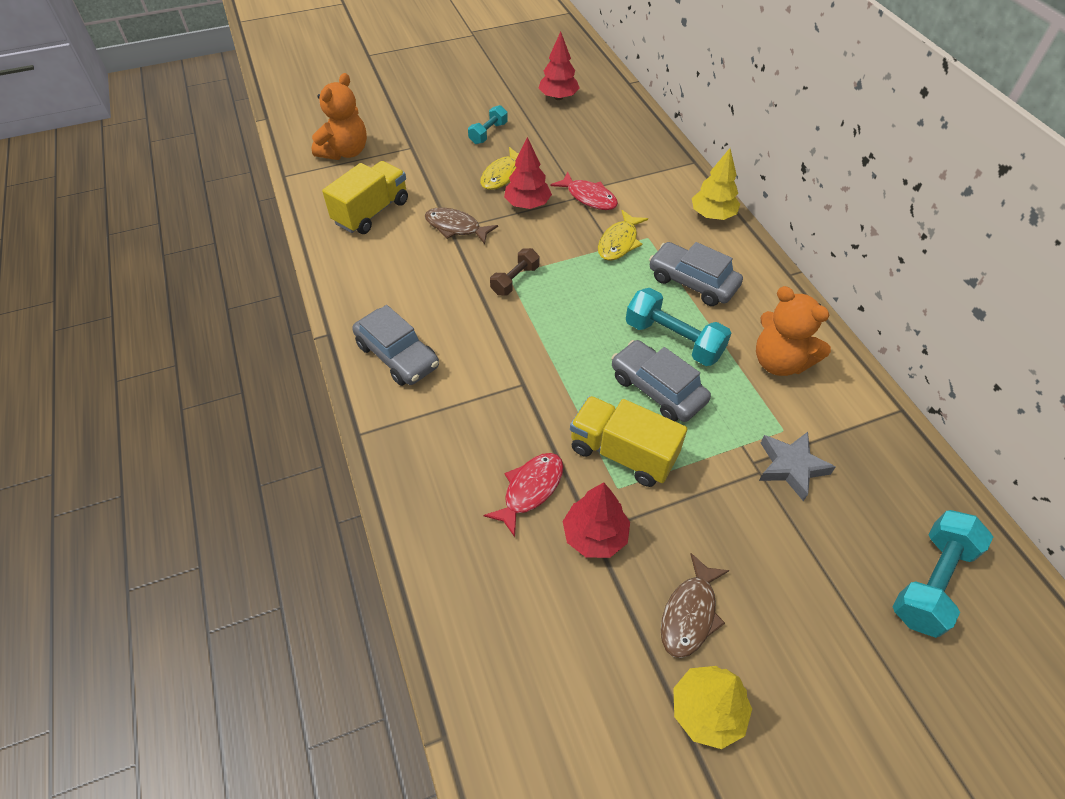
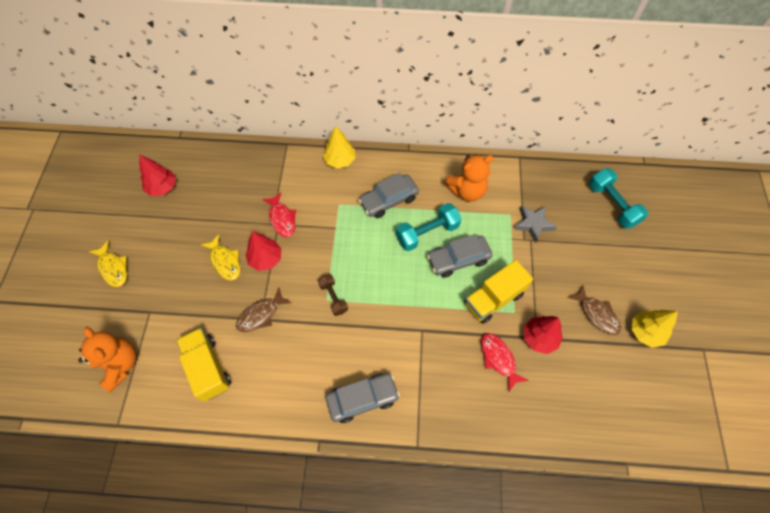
camera: 65 degrees left, 10 degrees up
turquoise dumbbell [468,105,508,144] -> none
red fish [551,172,618,210] -> red fish turned 90 degrees clockwise [262,192,296,237]
yellow fish [598,210,648,261] -> yellow fish moved to [89,241,127,287]

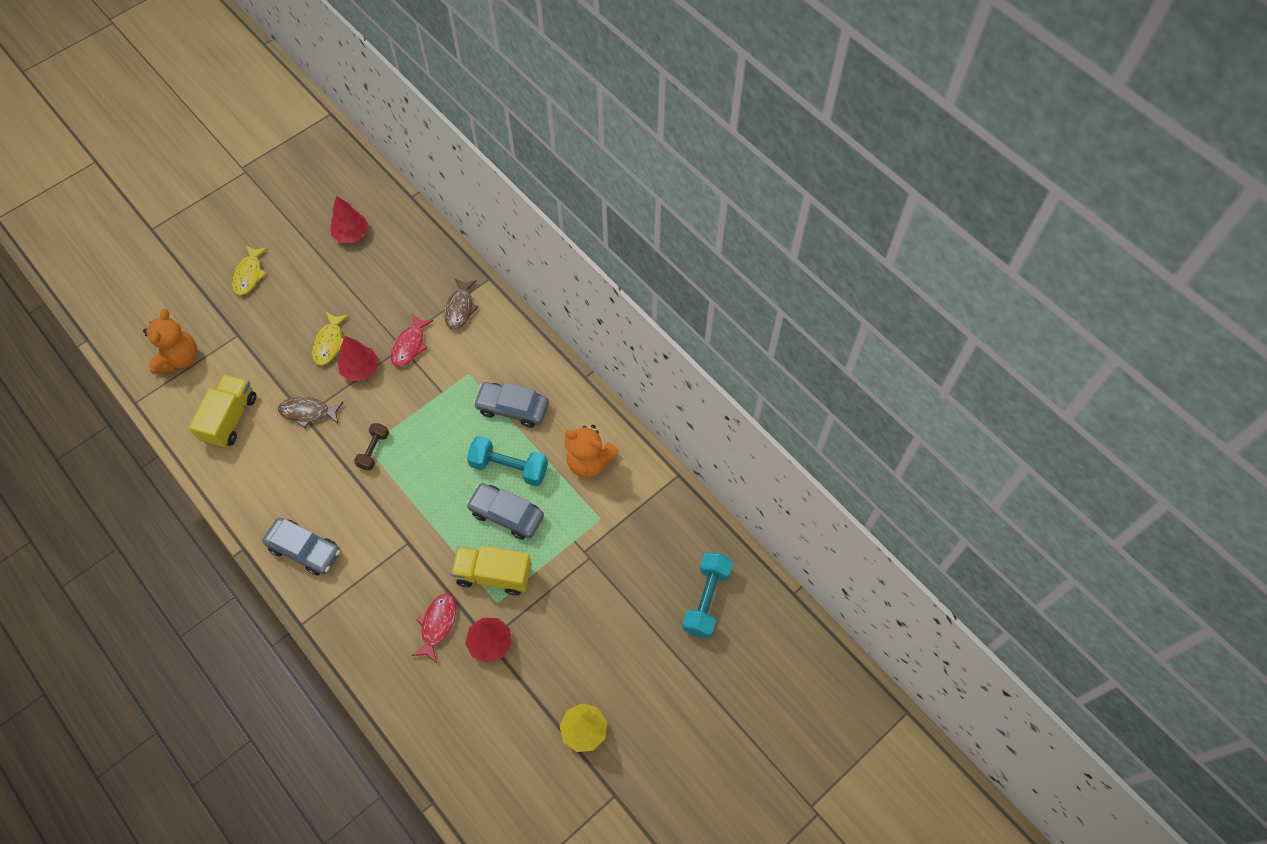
camera: 45 degrees right, 0 degrees up
yellow tree [323,126,355,168] -> none
grey star [514,205,557,243] -> none
brown fish [568,285,621,335] -> brown fish moved to [444,278,478,330]

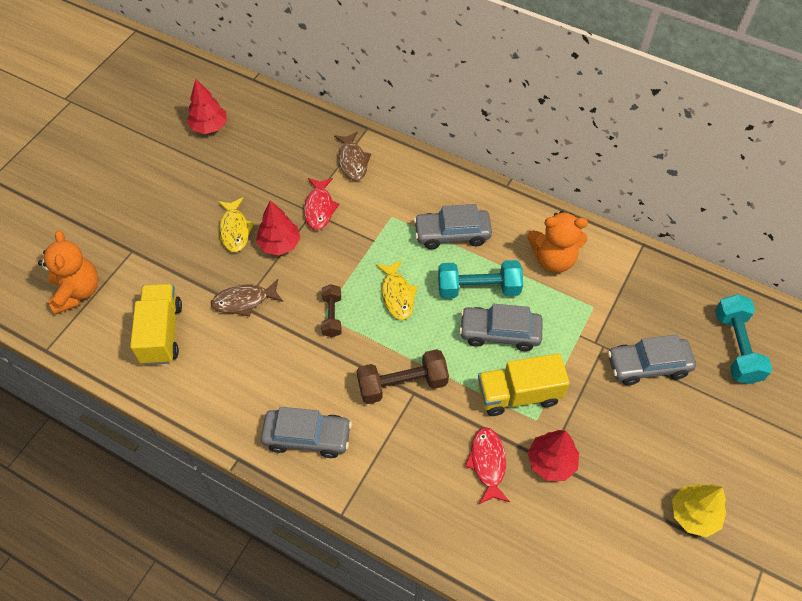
camera: 20 degrees left, 5 degrees down
yellow fish [232,245,268,295] -> yellow fish moved to [376,260,418,320]
none -> brown dumbbell [357,349,449,404]
none -> grey car [608,334,696,385]

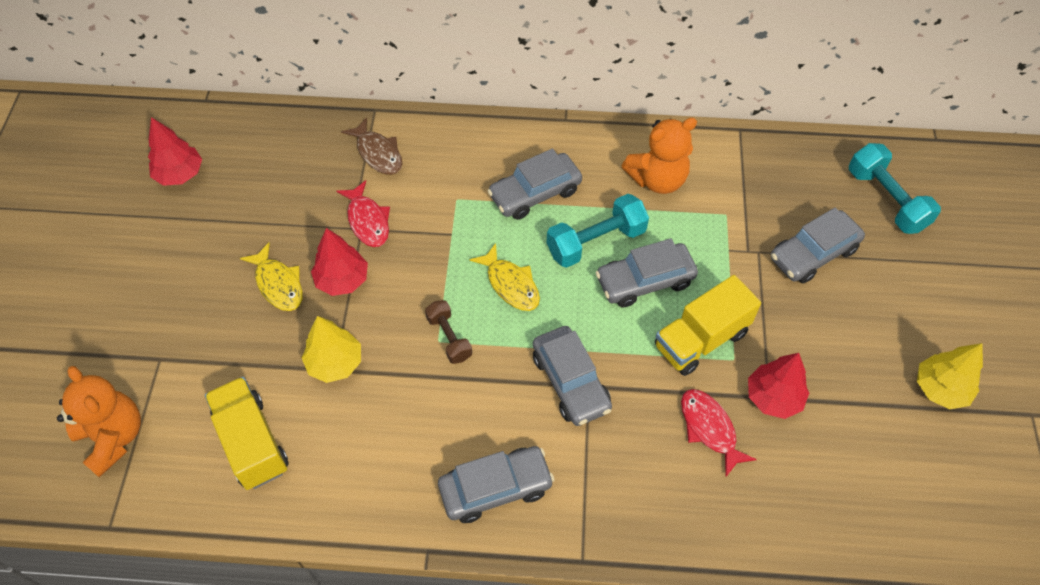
camera: 25 degrees left, 0 degrees up
brown fish [211,279,283,317] -> yellow tree [302,316,361,383]
brown dumbbell [357,349,449,404] -> grey car [533,326,612,426]

